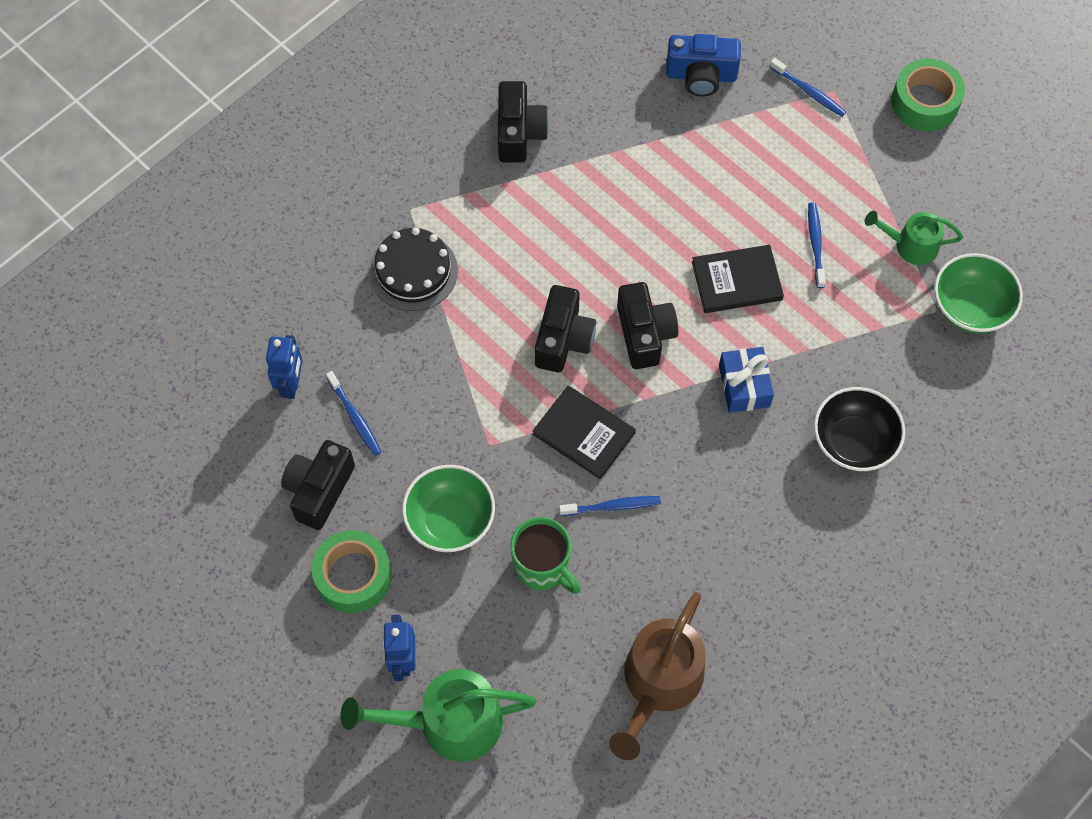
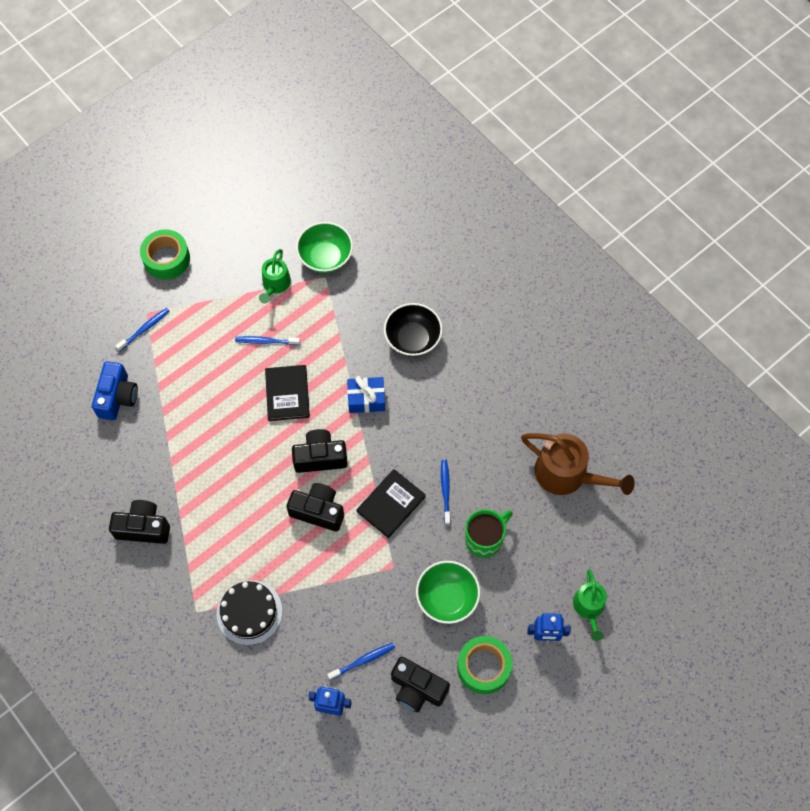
camera: 85 degrees left, 0 degrees up
green watering can [341,669,536,762] -> green watering can [573,569,607,641], size x0.59

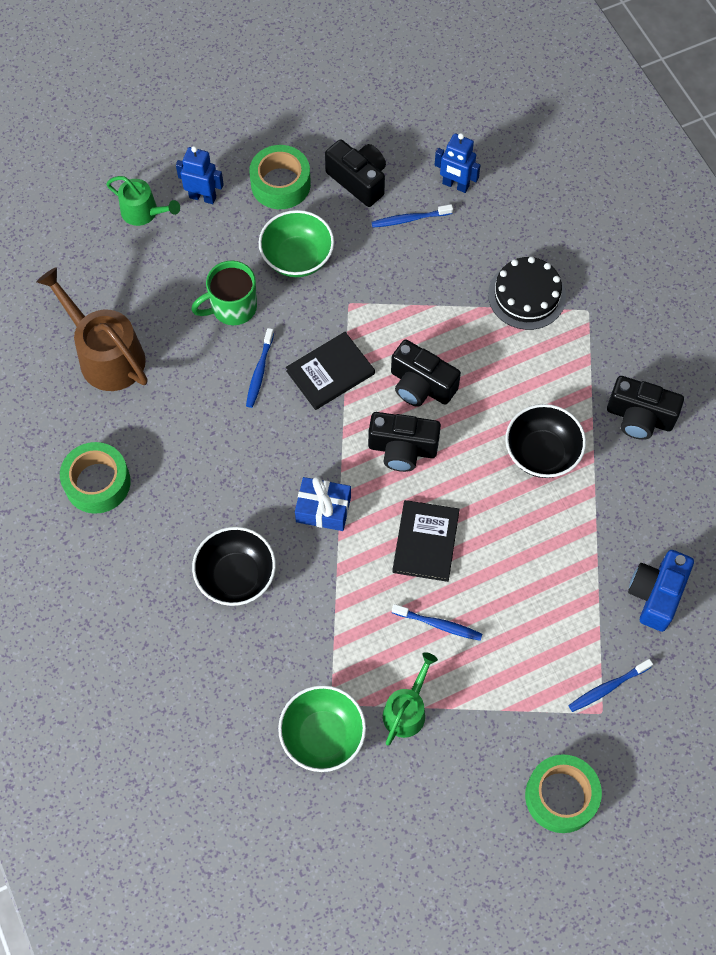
camera: 165 degrees left, 0 degrees up
green watering can [573,569,607,641] -> green watering can turned 105 degrees clockwise [106,176,180,226]
none -> green tape [60,442,131,514]
none -> black bowl [505,404,586,478]

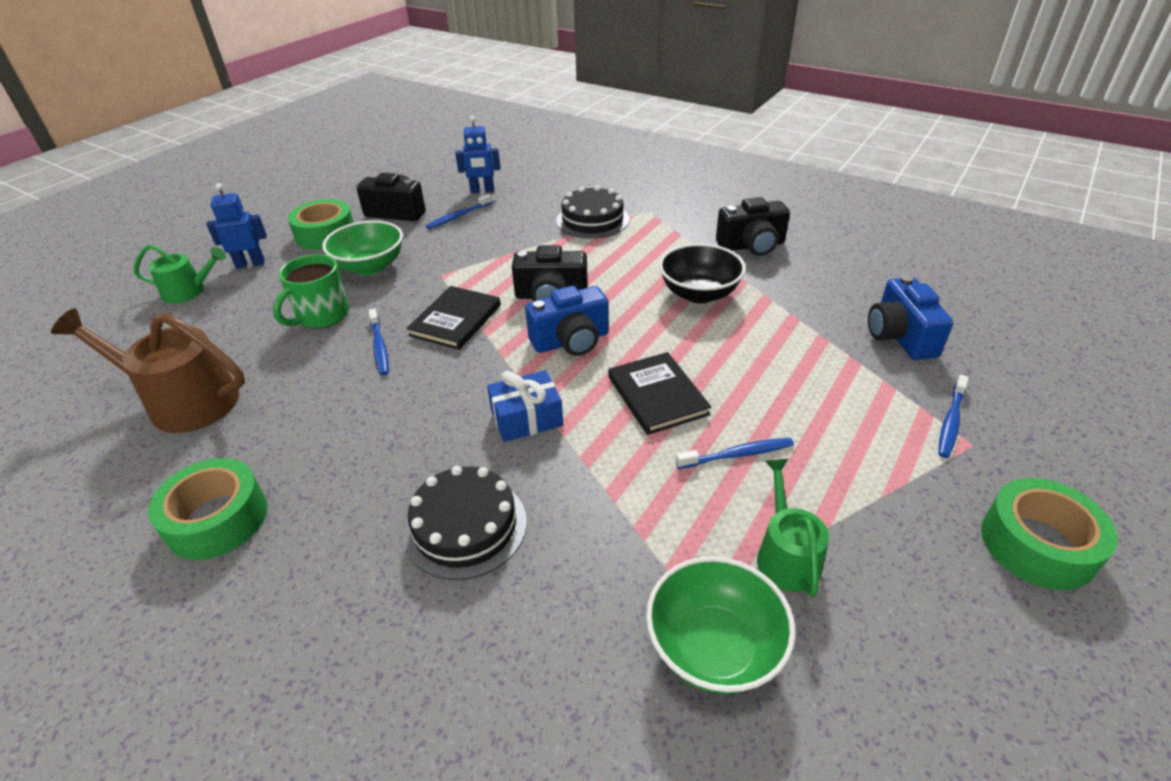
camera: 30 degrees left, 25 degrees down
black bowl [192,527,276,606] -> black cake [403,466,527,580]
black camera [368,412,441,472] -> blue camera [525,286,609,356]

